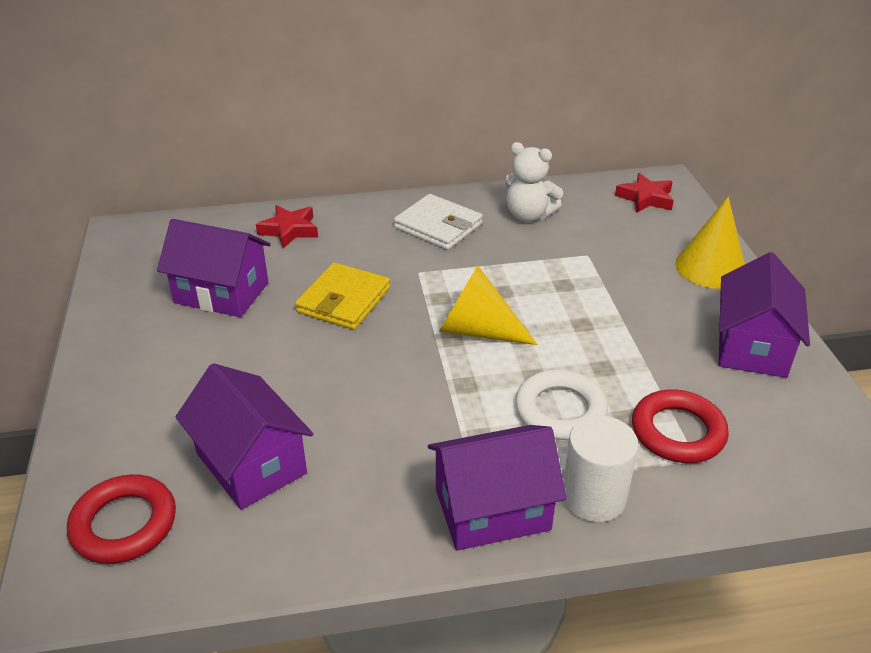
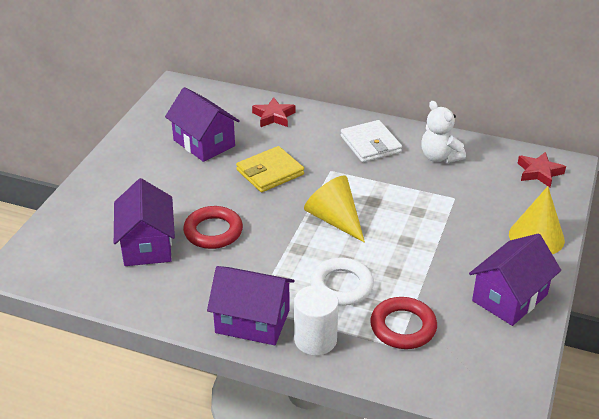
camera: 30 degrees right, 0 degrees up
red ring [67,474,176,564] -> red ring moved to [183,206,243,249]

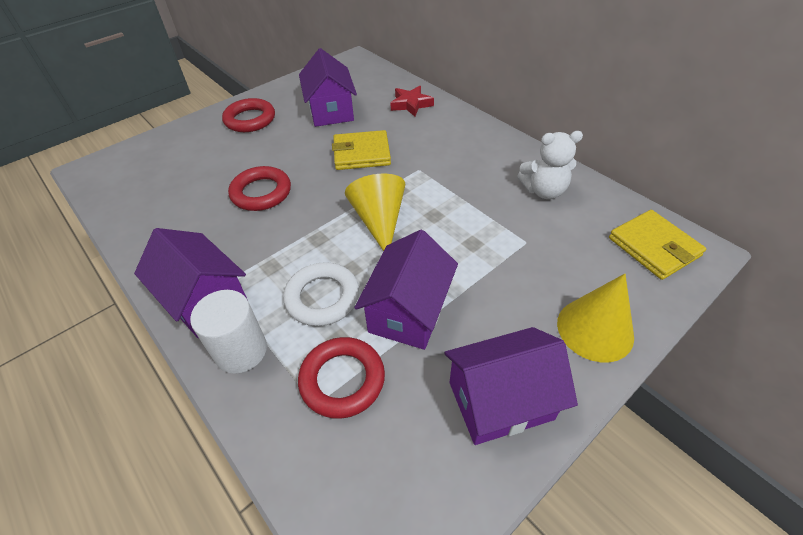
camera: 30 degrees right, 10 degrees up
purple house [114,178,175,266] -> purple house moved to [354,230,458,350]
white wallet [341,120,402,162] -> none
white teddy bear [421,101,466,163] -> white teddy bear turned 90 degrees counterclockwise [517,131,583,199]
red star [518,152,566,187] -> yellow wallet [609,210,706,280]
none -> red ring [222,98,275,132]

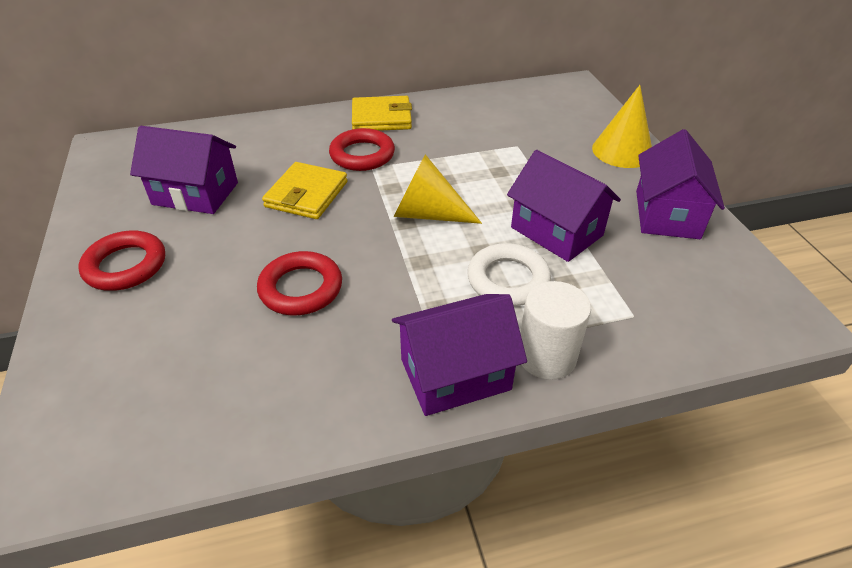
camera: 65 degrees left, 5 degrees down
red ring [298,337,385,419] -> red ring moved to [329,128,395,171]
red star [391,86,434,116] -> none
white teddy bear [517,131,583,199] -> none
yellow wallet [609,210,706,280] -> yellow wallet moved to [352,96,412,131]

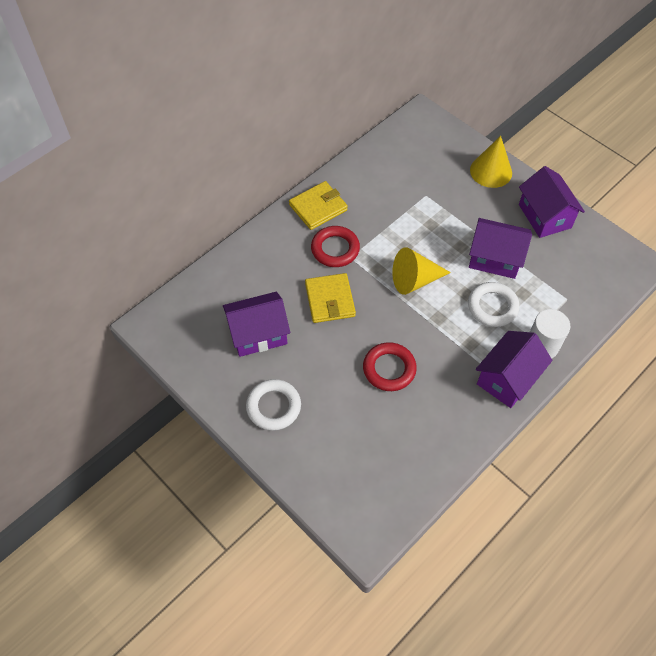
camera: 30 degrees left, 15 degrees up
red ring [79,230,165,291] -> white ring [246,379,301,431]

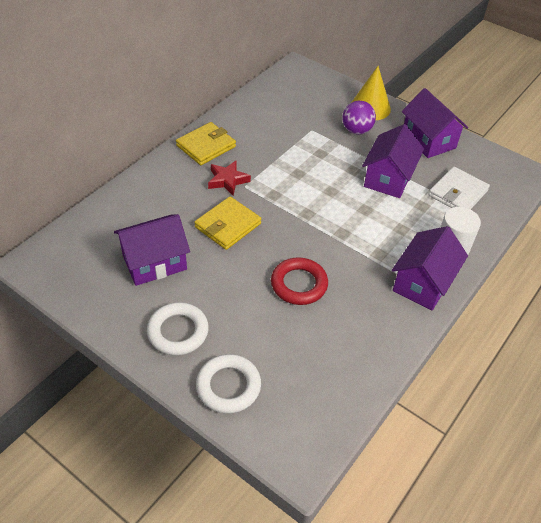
camera: 10 degrees left, 10 degrees down
yellow wallet [305,273,356,323] -> yellow wallet turned 60 degrees clockwise [194,196,261,250]
red ring [311,226,360,267] -> red star [208,161,251,196]
yellow cone [392,247,451,295] -> none
white ring [468,282,519,327] -> white ring moved to [196,354,261,414]
purple house [469,218,532,279] -> purple house turned 75 degrees counterclockwise [362,124,424,198]
none -> purple ball [342,101,376,134]
none -> white wallet [429,167,490,209]

